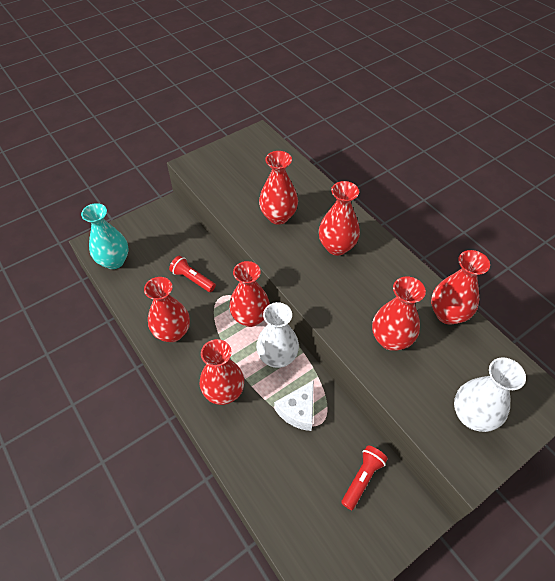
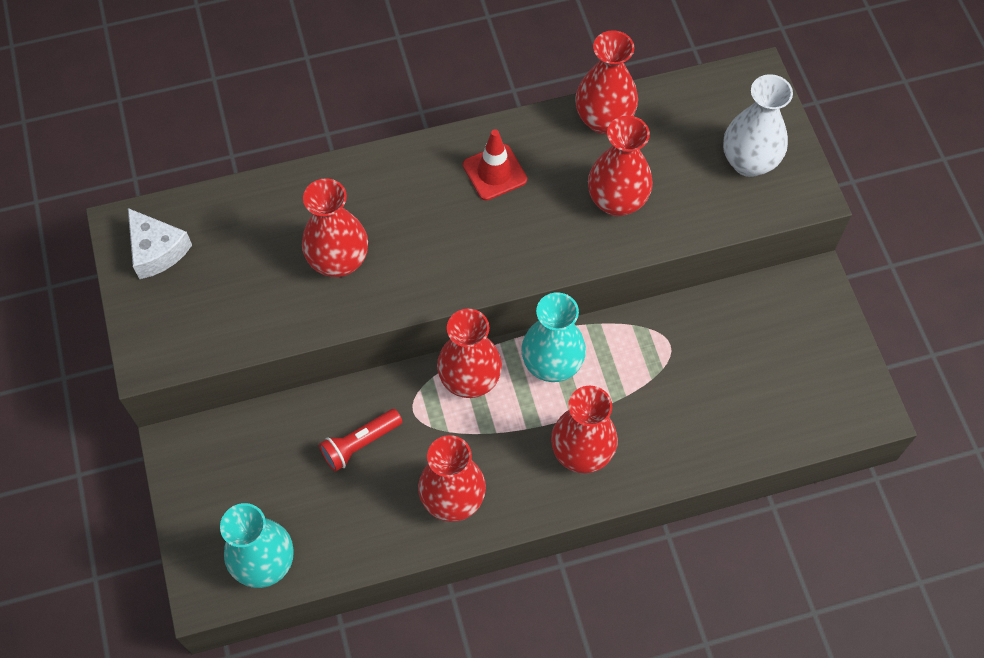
camera: 70 degrees left, 10 degrees up
white vase [256,302,299,368] -> turquoise vase [521,292,586,382]
white cheese [274,380,314,431] -> white cheese moved to [128,208,192,279]
red vase [319,181,360,255] -> none
red flashlight [341,445,388,510] -> none
none -> red traffic cone [463,129,527,200]

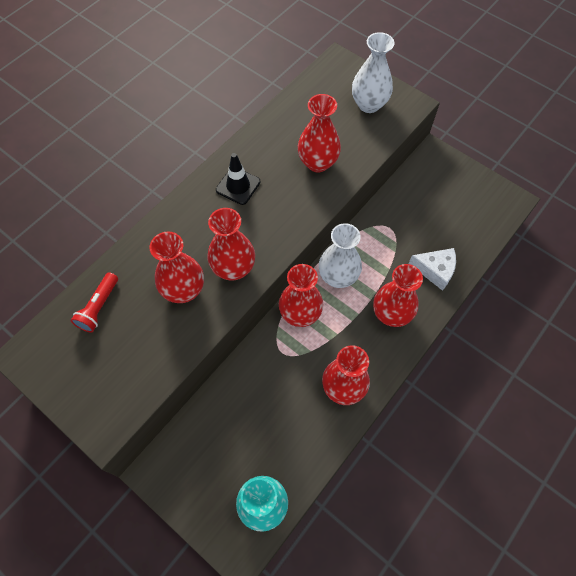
camera: 35 degrees left, 0 degrees up
white cheese [128,208,192,279] -> white cheese moved to [409,248,456,291]
red flashlight [319,409,402,472] -> red flashlight moved to [71,272,118,333]
red traffic cone [463,129,527,200] -> black traffic cone [216,153,260,205]
turquoise vase [521,292,586,382] -> white vase [319,223,362,288]
red vase [575,30,638,134] -> red vase moved to [207,208,255,281]

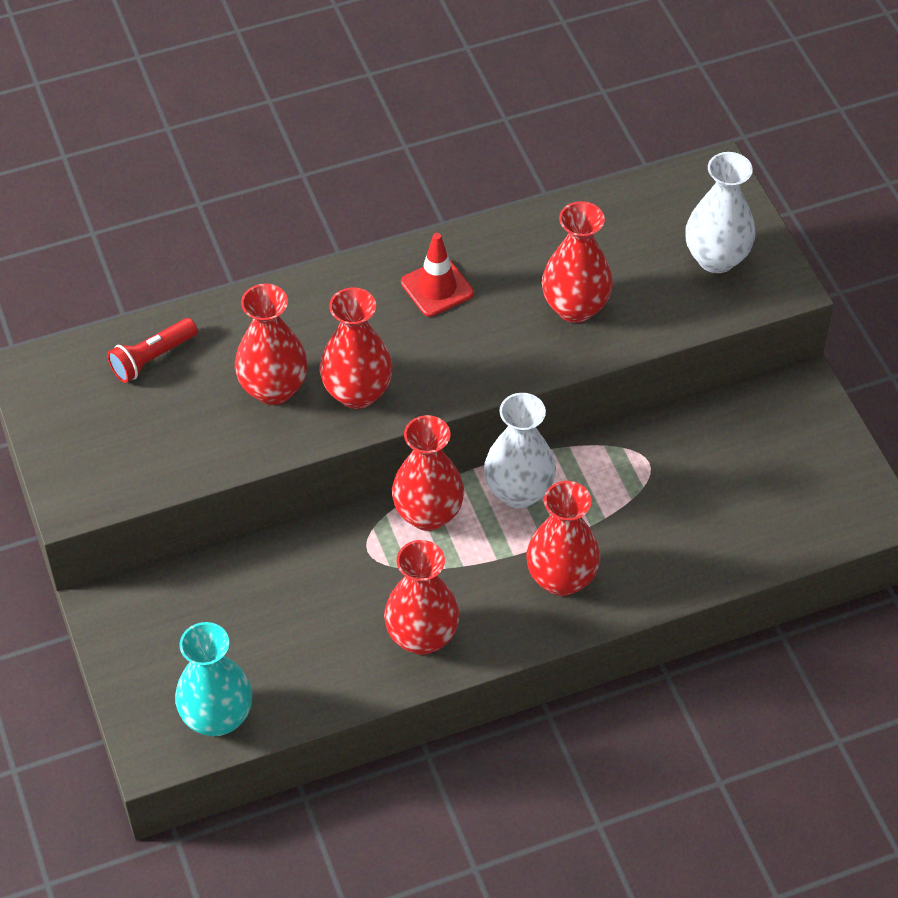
camera: 30 degrees right, 10 degrees down
black traffic cone [216,153,260,205] -> red traffic cone [401,233,474,317]
white cheese [409,248,456,291] -> none

